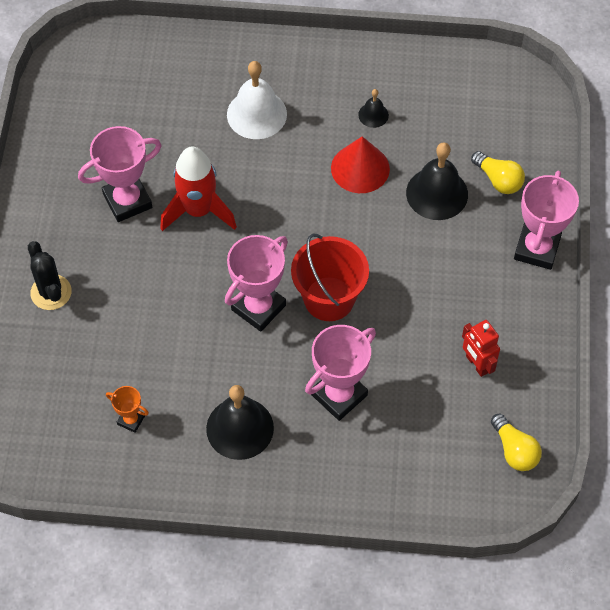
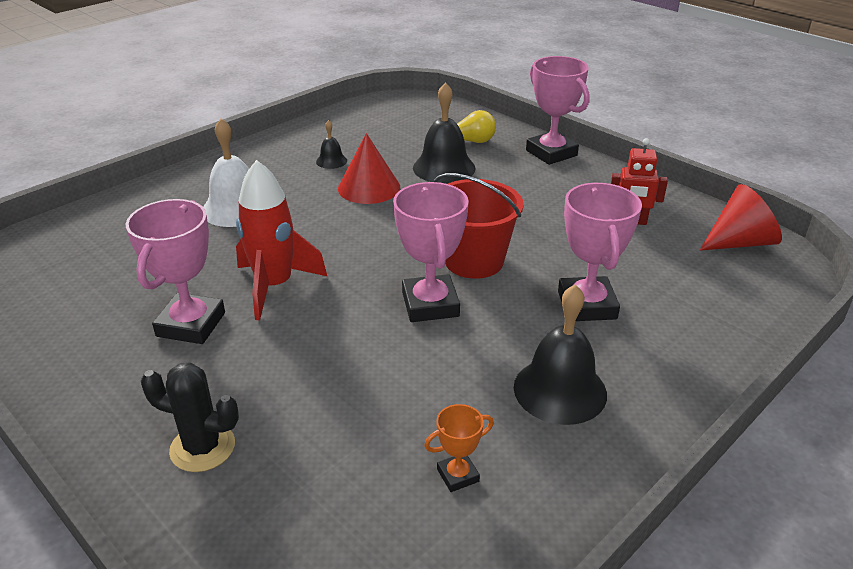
camera: 50 degrees left, 25 degrees down
yellow light bulb [491,414,542,471] -> red cone [700,184,782,251]

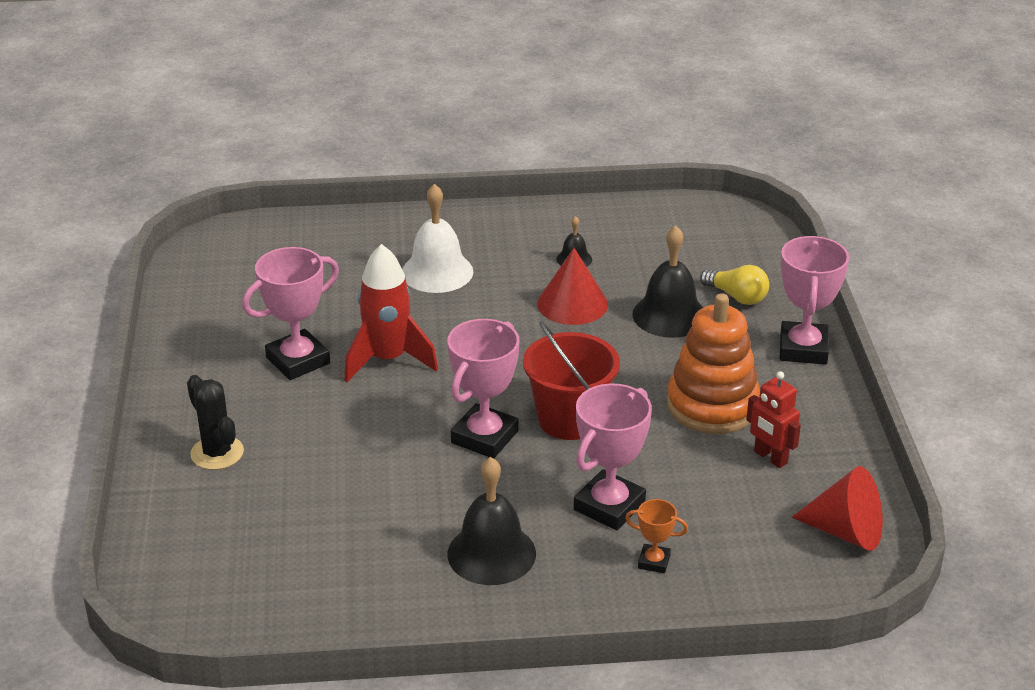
camera: 40 degrees right, 0 degrees up
orange trophy [424,404,494,492] -> orange trophy moved to [625,499,688,573]
none -> orange stacking toy [667,293,760,434]

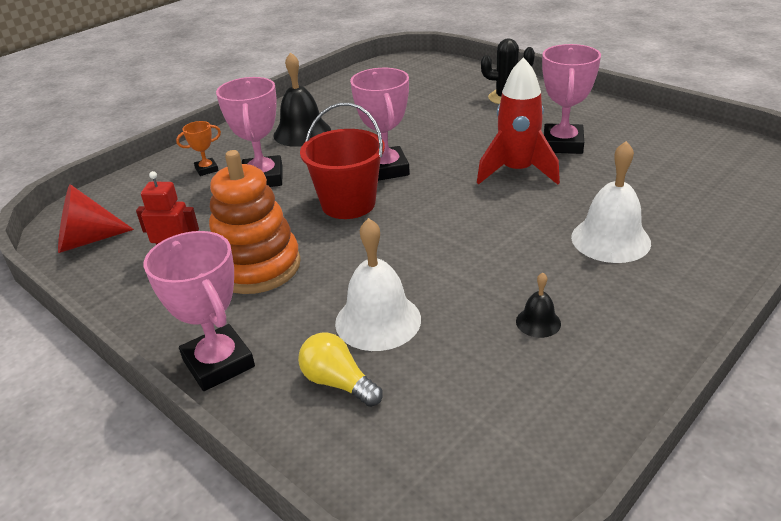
camera: 140 degrees right, 0 degrees up
red cone [538,248,608,325] -> none
black bell [632,226,703,338] -> white bell [335,218,421,351]
yellow light bulb [700,265,769,305] -> yellow light bulb turned 45 degrees clockwise [298,333,383,407]

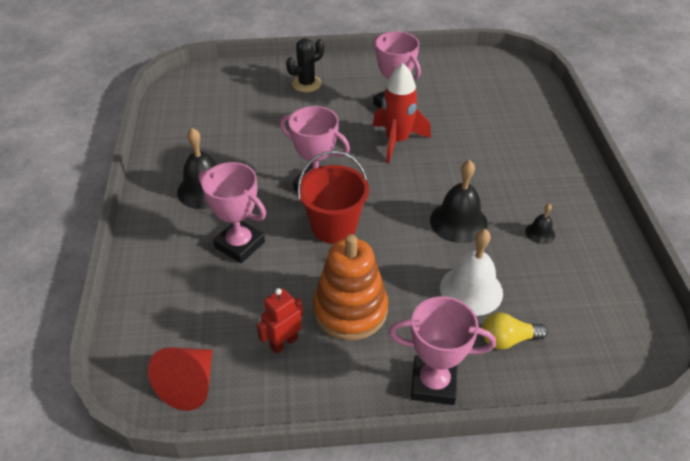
camera: 50 degrees left, 10 degrees up
orange trophy [176,121,221,176] -> none
white bell [571,141,651,263] -> none
none -> black bell [430,160,488,243]

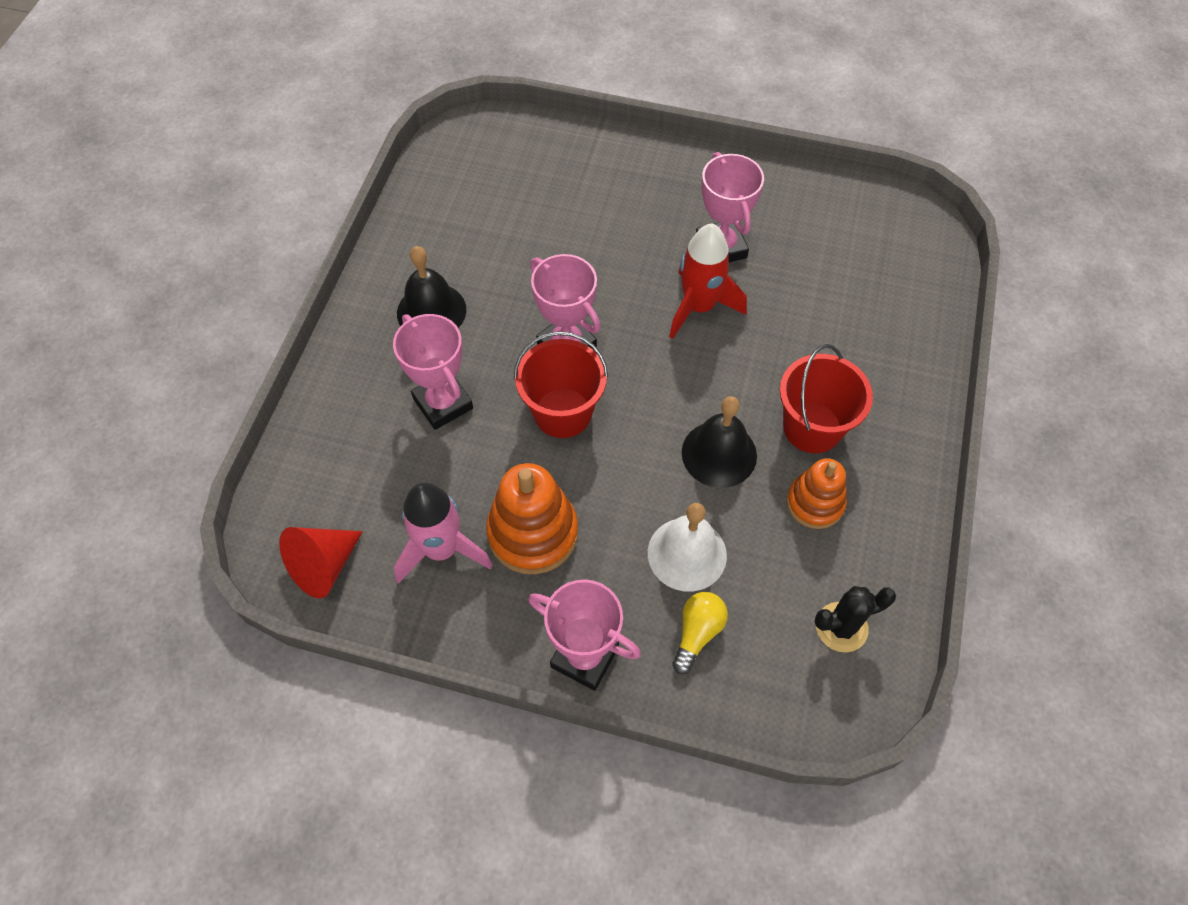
camera: 20 degrees right, 15 degrees up
red robot [257,288,303,354] -> pink rocket [394,482,493,584]
black cactus [286,38,324,92] -> black cactus moved to [814,586,896,653]
yellow light bulb [482,312,548,350] -> yellow light bulb turned 105 degrees clockwise [672,592,728,674]
black bell [525,203,555,244] -> orange stacking toy [787,458,847,529]
none -> red bucket [780,344,873,453]

